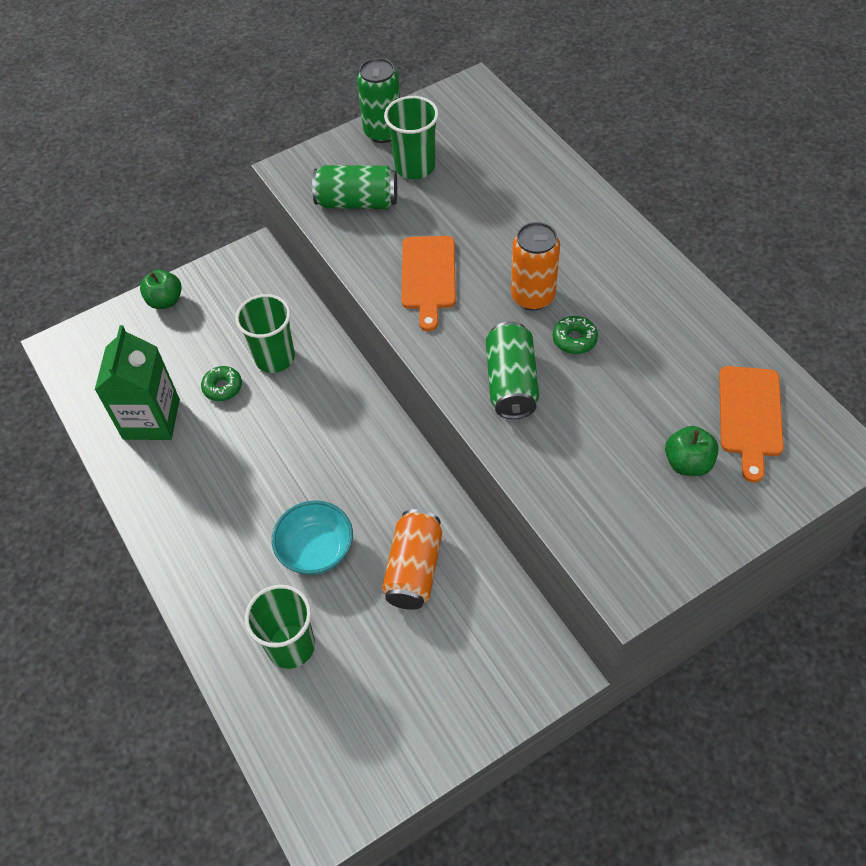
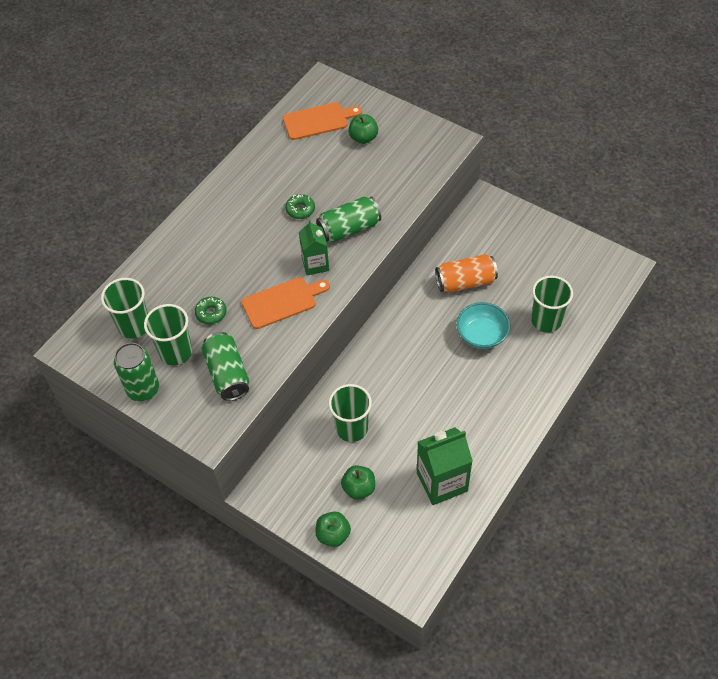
camera: 115 degrees left, 0 degrees up
green donut [201,366,242,401] -> green donut moved to [195,297,226,324]
orange can [511,222,560,310] -> none
none -> green cup [101,278,148,339]
none -> green carton [299,220,329,275]
none -> green apple [341,465,375,500]

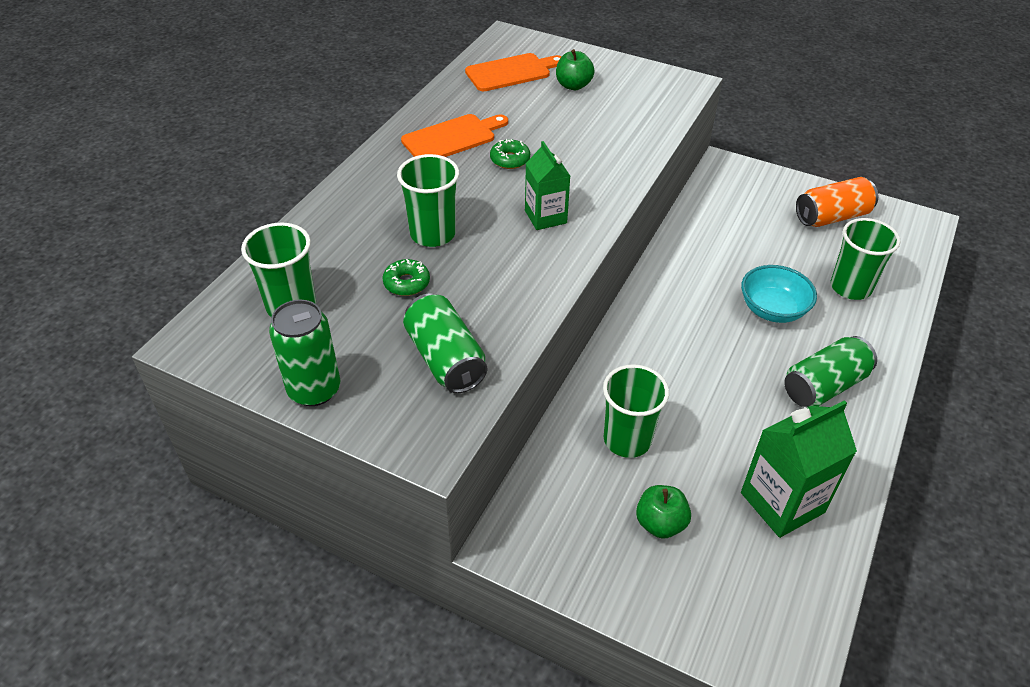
camera: 10 degrees left, 10 degrees down
green cup [144,304,192,365] -> green cup moved to [397,154,459,247]
orange cutting board [242,277,330,329] -> orange cutting board moved to [401,114,508,157]
green can [316,196,381,243] -> green can moved to [784,336,877,407]
green apple [316,512,351,547] -> none
orange can [435,254,498,293] -> orange can moved to [796,177,878,227]

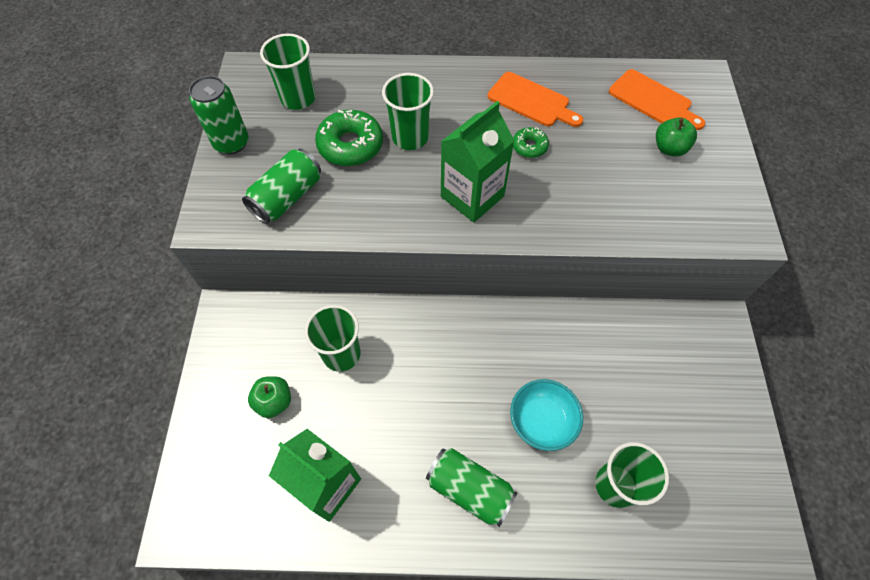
camera: 65 degrees right, 15 degrees up
green donut [382,259,430,296] -> green donut [315,110,383,166], size x1.84
green carton [525,141,570,230] -> green carton [441,101,515,223], size x1.58
orange can [796,177,878,227] -> none

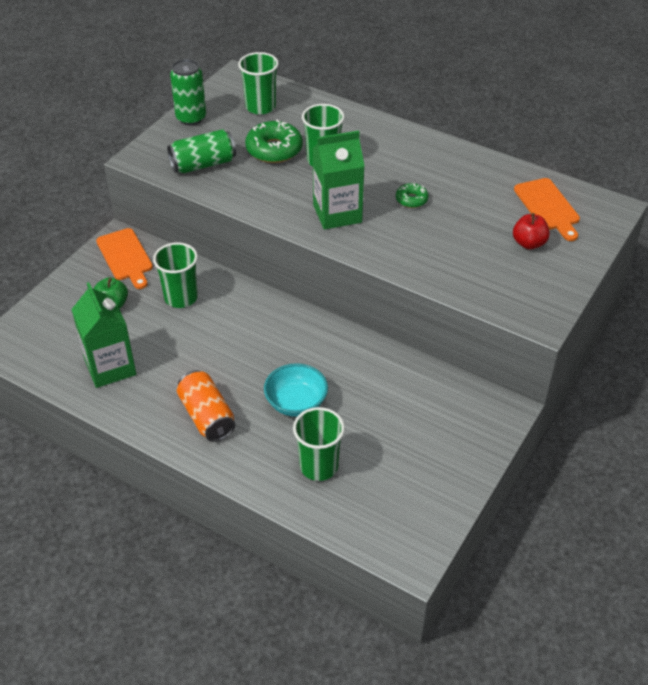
camera: 30 degrees right, 15 degrees down
green can [426,448,517,527] -> orange can [177,370,235,442]
orange cutting board [488,72,583,127] -> orange cutting board moved to [96,228,153,289]
green apple [656,117,697,157] -> red apple [513,213,550,249]

